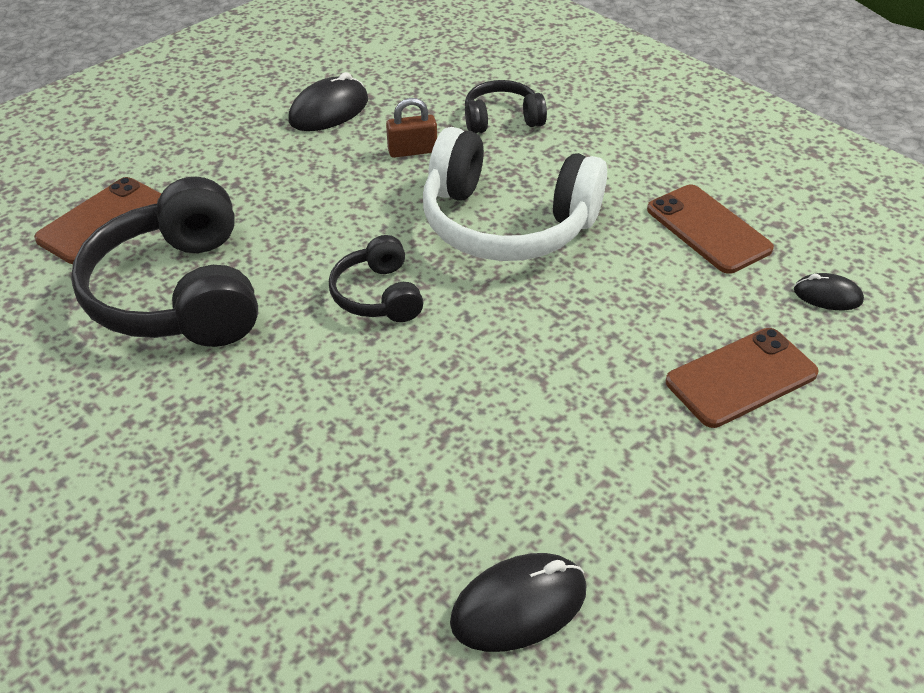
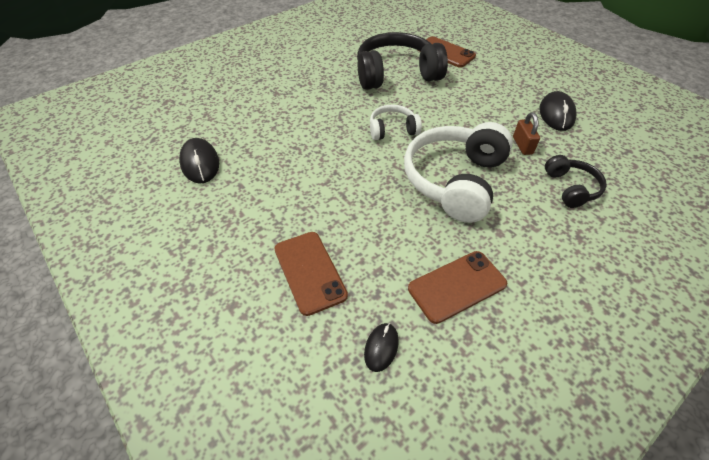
camera: 95 degrees right, 5 degrees up
black mouse [288,72,368,131] -> black mouse turned 45 degrees clockwise [539,91,576,131]
black headphones [329,235,423,322] -> white headphones [370,105,422,140]

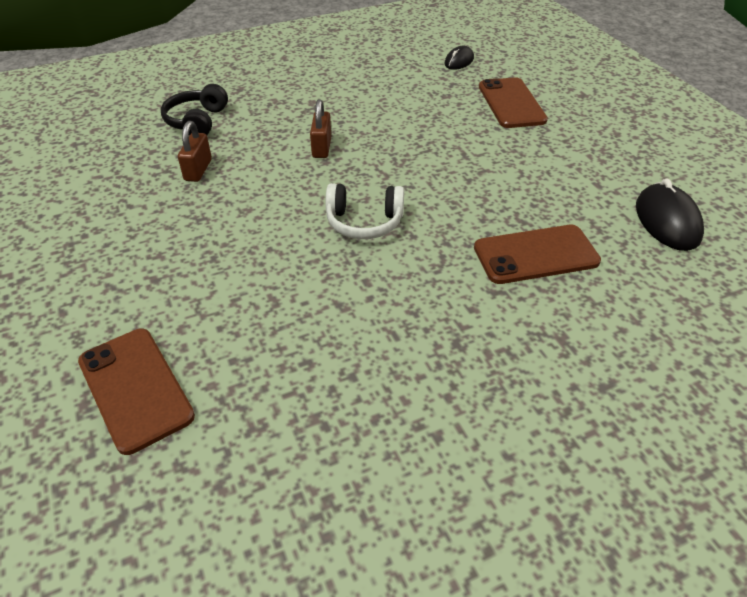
camera: 165 degrees left, 5 degrees down
black headphones [357,32,448,90] -> none
white headphones [404,122,513,223] -> brown padlock [310,99,331,158]
brown phone [408,251,507,324] -> brown phone moved to [474,225,601,284]
black mouse [539,91,576,131] -> none

